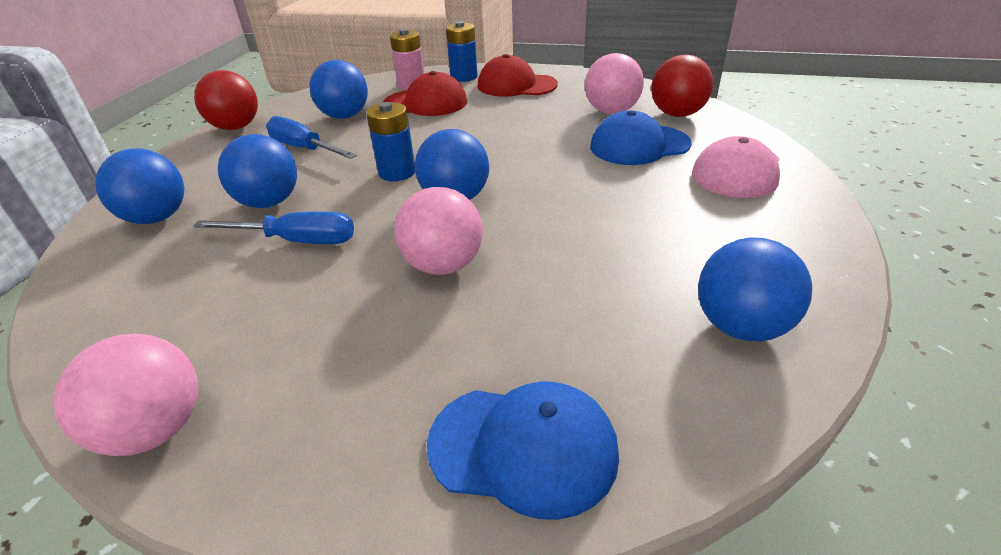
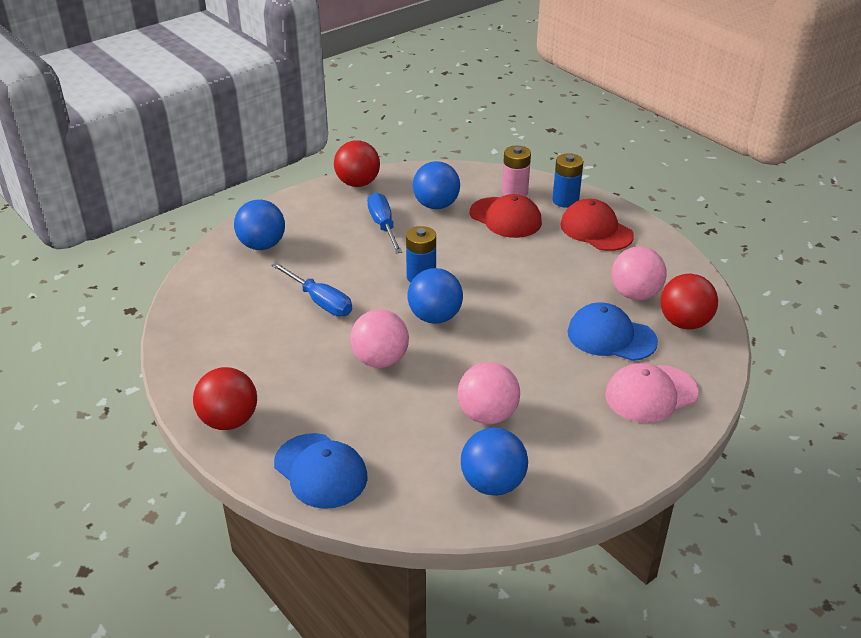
camera: 35 degrees right, 0 degrees up
pink ball [54,334,198,456] -> pink ball moved to [458,362,520,424]
blue ball [218,134,297,208] -> none
none -> red ball [193,367,257,430]

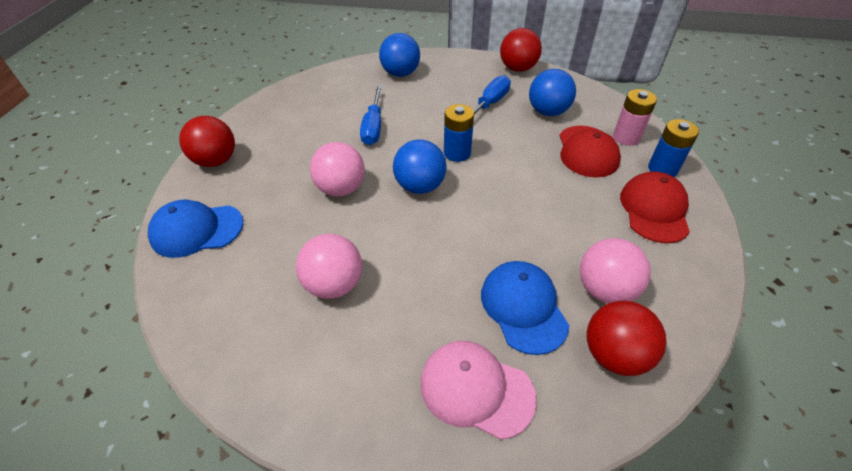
camera: 50 degrees right, 10 degrees up
blue cap [274,433,368,509] -> blue cap turned 75 degrees clockwise [148,200,243,258]
blue ball [461,428,528,496] -> none

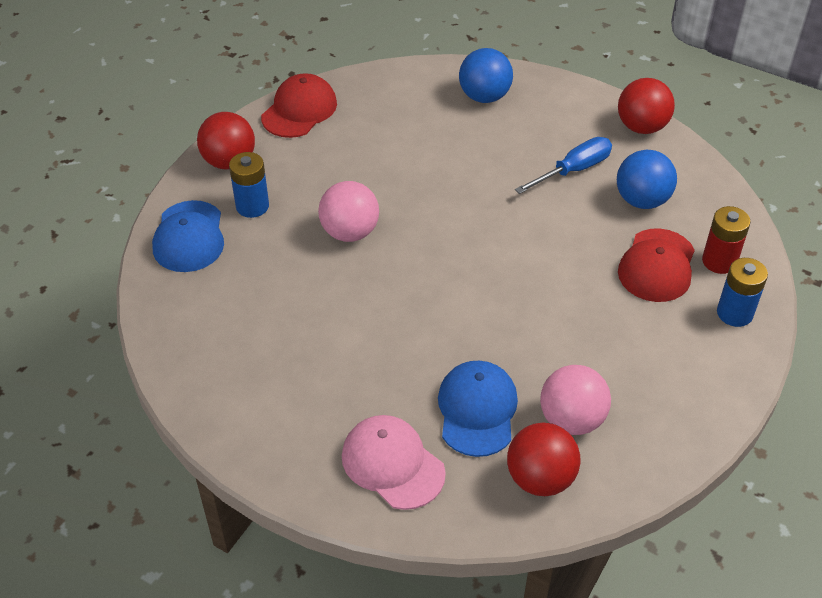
camera: 20 degrees right, 0 degrees up
blue cap [148,200,243,258] -> blue cap turned 105 degrees counterclockwise [152,200,224,272]
pink ball [296,234,362,299] -> none
blue screwdriver [360,85,382,145] -> none
blue ball [393,139,447,194] -> none
blue battery [444,104,474,162] -> blue battery moved to [229,152,269,218]
pink battery [613,89,657,146] -> red battery [702,206,751,274]
red cap [620,172,690,243] -> red cap moved to [261,73,337,138]

